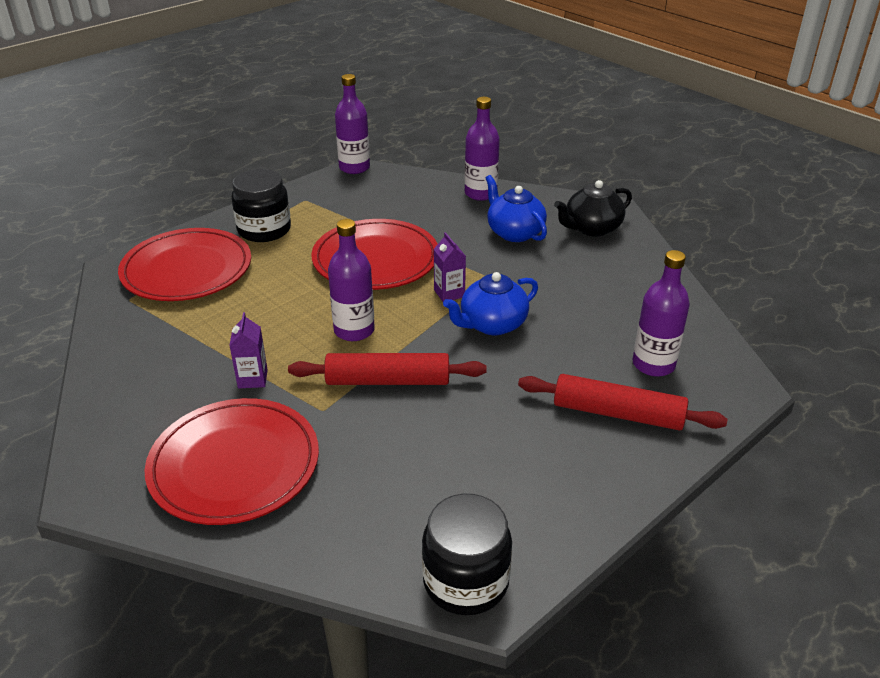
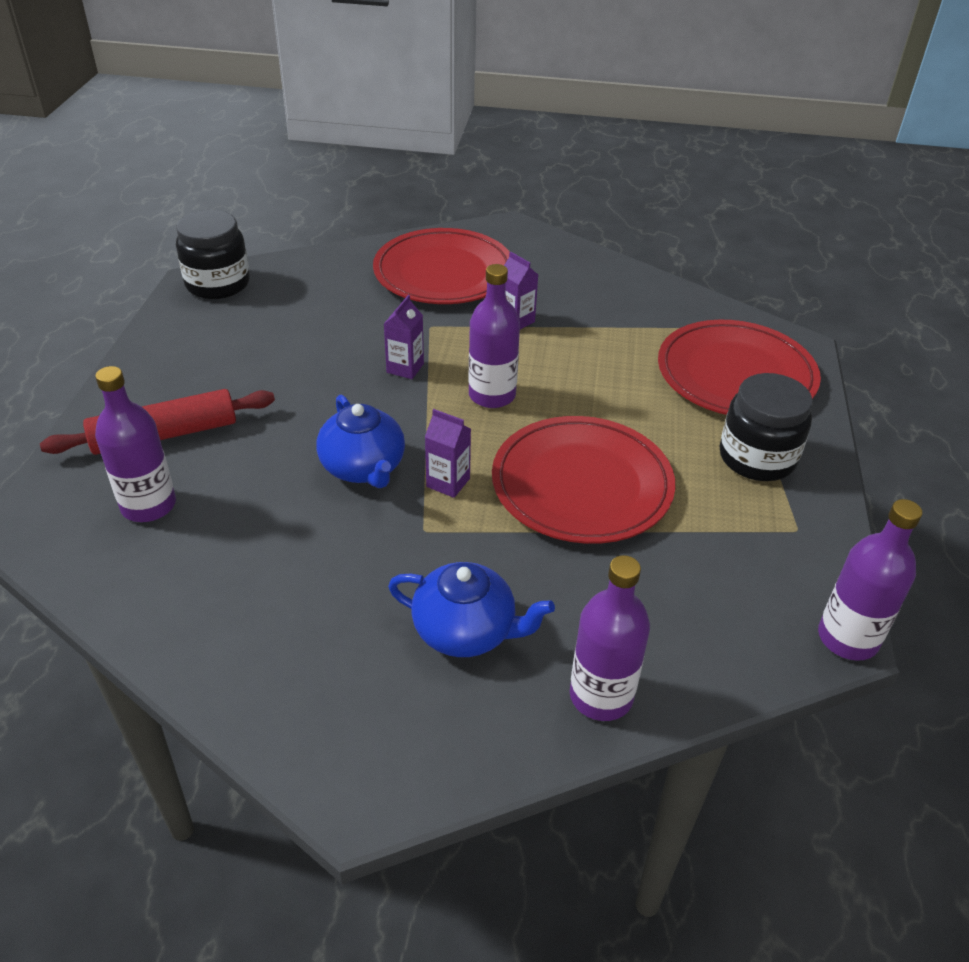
camera: 140 degrees right, 5 degrees up
red rolling pin [288,353,487,385] -> purple carton [384,295,424,379]
blue teapot [443,272,538,335] -> blue teapot turned 135 degrees clockwise [316,395,405,488]
black teapot [554,180,632,237] -> none

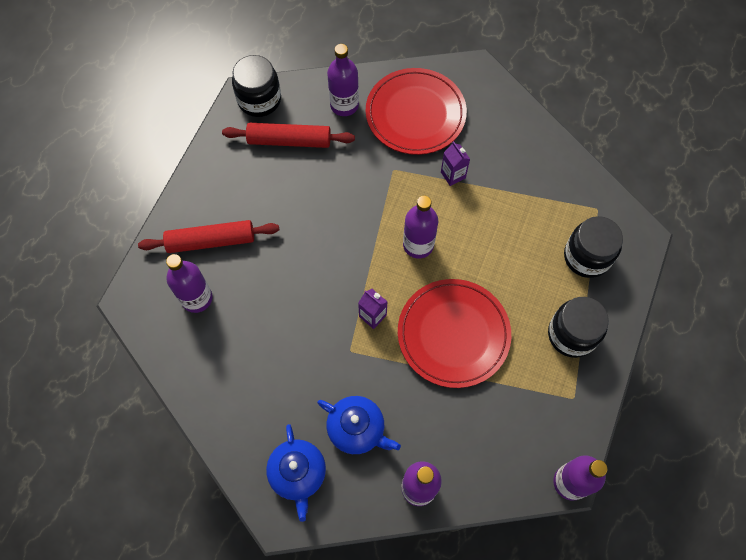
camera: 15 degrees right, 25 degrees up
blue teapot [316,395,405,488] -> blue teapot moved to [266,424,326,522]
purple carton [384,295,424,379] -> none
red plate [658,320,821,415] -> black jar [564,216,623,278]
none -> red rolling pin [222,123,355,148]
none -> purple bottle [327,44,359,116]

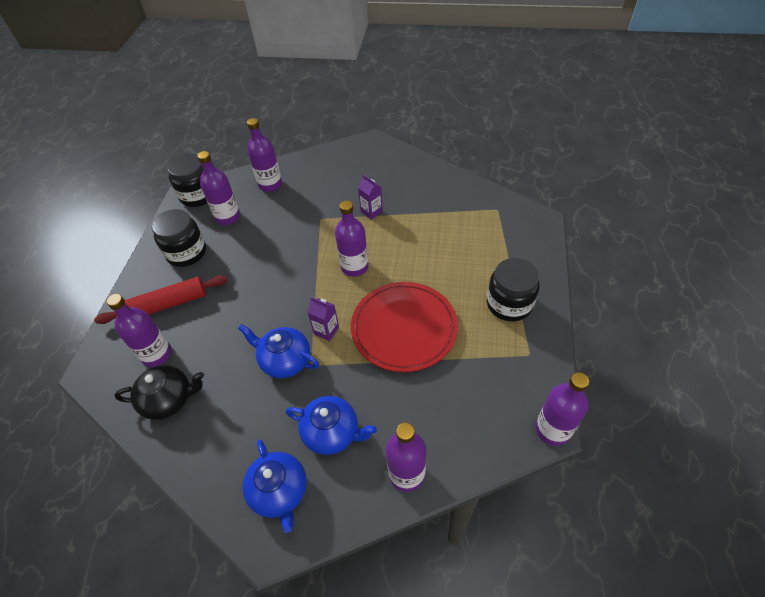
camera: 10 degrees left, 15 degrees down
red rolling pin [222,123,355,148] -> purple bottle [197,151,240,225]
red plate [366,68,467,155] -> none
black jar [564,216,623,278] -> black jar moved to [152,209,206,267]
none -> black teapot [114,365,204,420]
none -> blue teapot [238,324,319,378]

